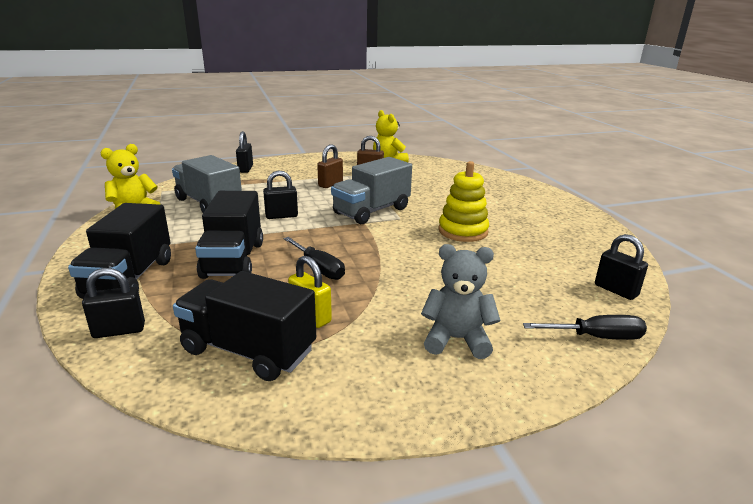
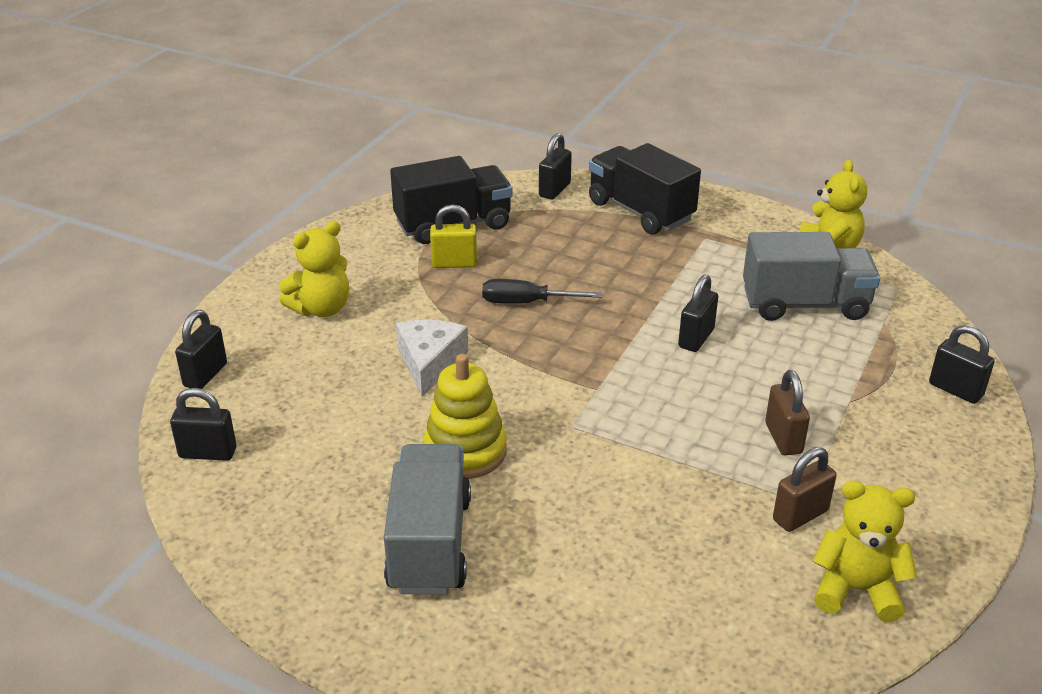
camera: 135 degrees right, 10 degrees up
black truck [195,191,263,279] -> none
grey truck [331,157,412,224] -> grey truck moved to [384,444,471,594]
grey teddy bear [421,244,500,359] -> yellow teddy bear [279,221,349,317]
black screwdriver [523,315,647,340] -> black padlock [175,310,227,389]
none -> white cheese [396,320,468,397]

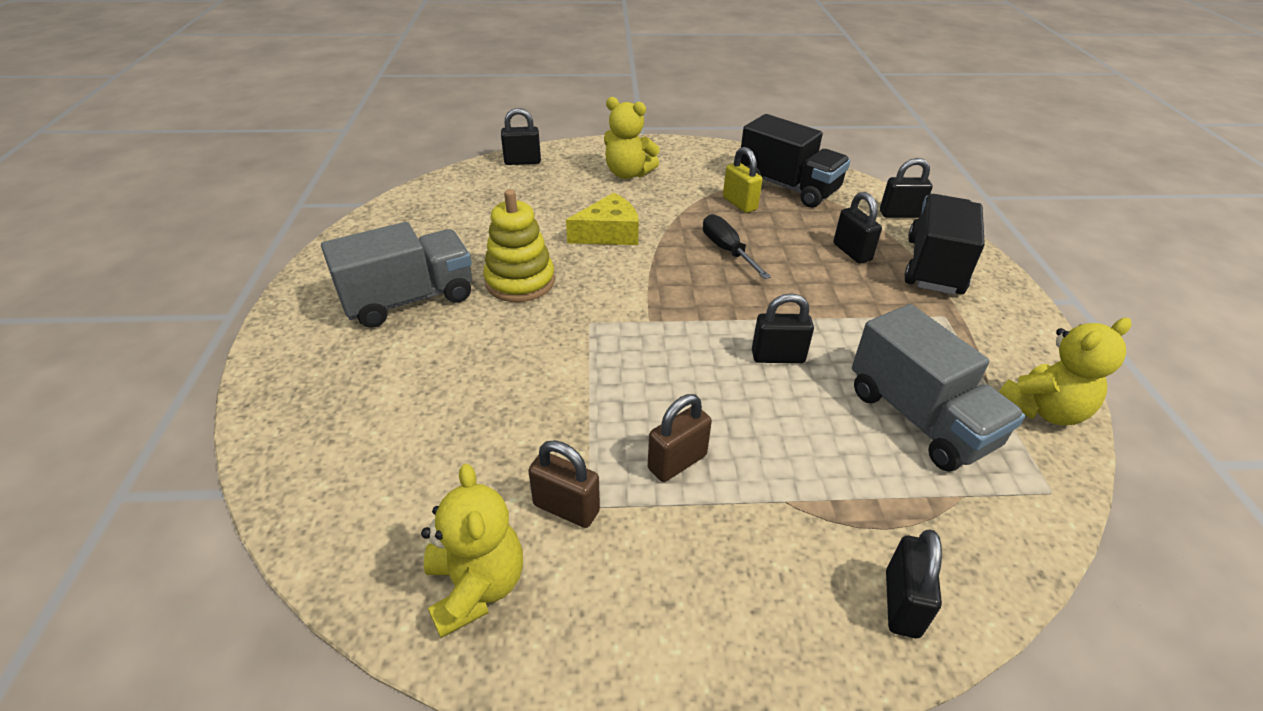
camera: 60 degrees right, 5 degrees up
black padlock [170,388,236,461] -> black padlock moved to [834,192,882,264]
white cheese [396,320,468,397] -> yellow cheese [566,193,639,245]

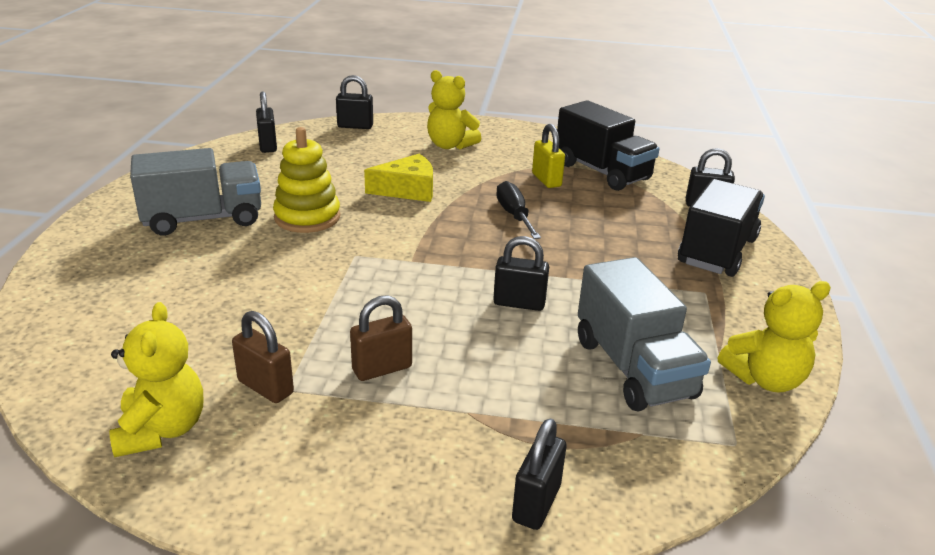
camera: 10 degrees right, 10 degrees down
black padlock [834,192,882,264] -> black padlock moved to [256,92,277,153]

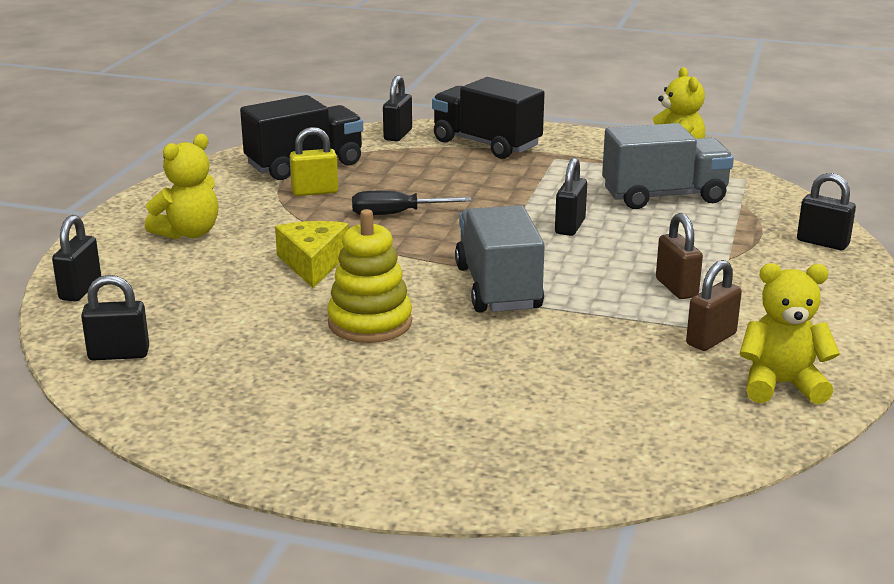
camera: 80 degrees left, 5 degrees down
grey truck [130,148,261,236] -> grey truck moved to [455,205,545,313]

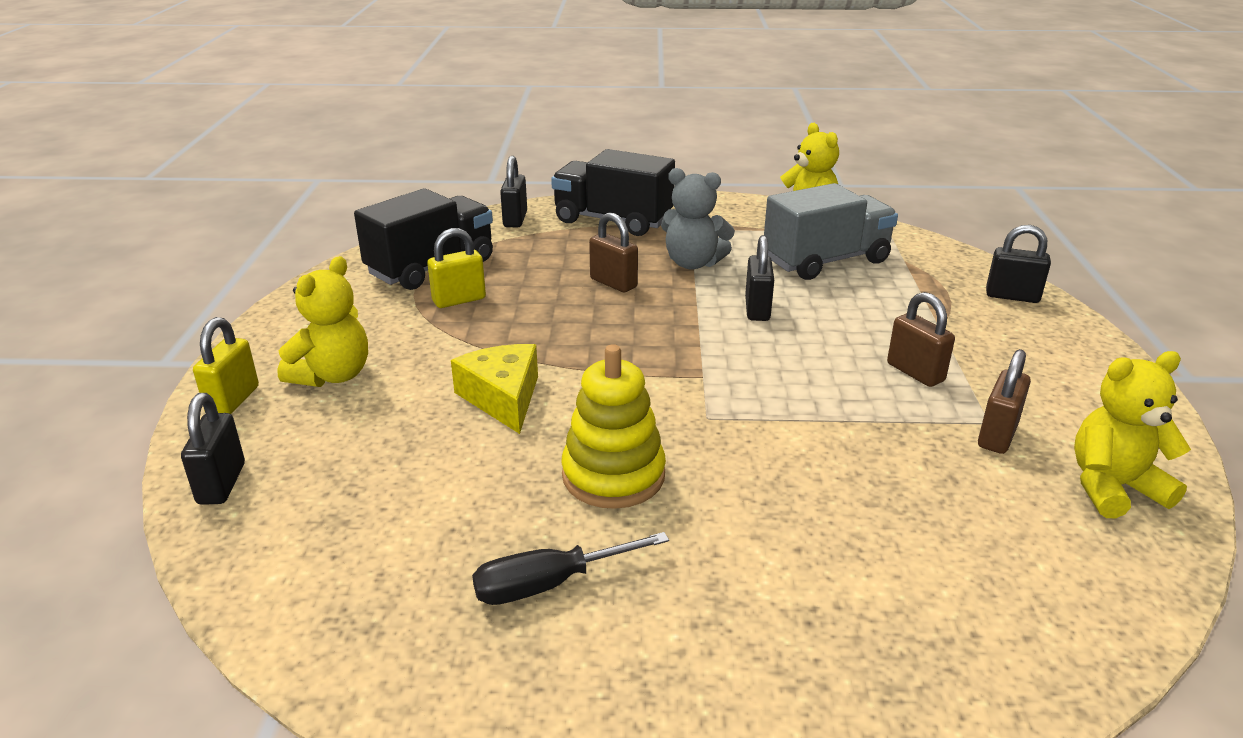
camera: 15 degrees left, 5 degrees up
black padlock [81,275,149,361] -> none
black screwdriver [352,191,472,215] -> black screwdriver moved to [472,532,669,605]
grey truck [455,205,545,313] -> none
none -> yellow padlock [193,317,259,414]
none -> brown padlock [589,213,638,292]
none -> grey teddy bear [661,168,735,270]

